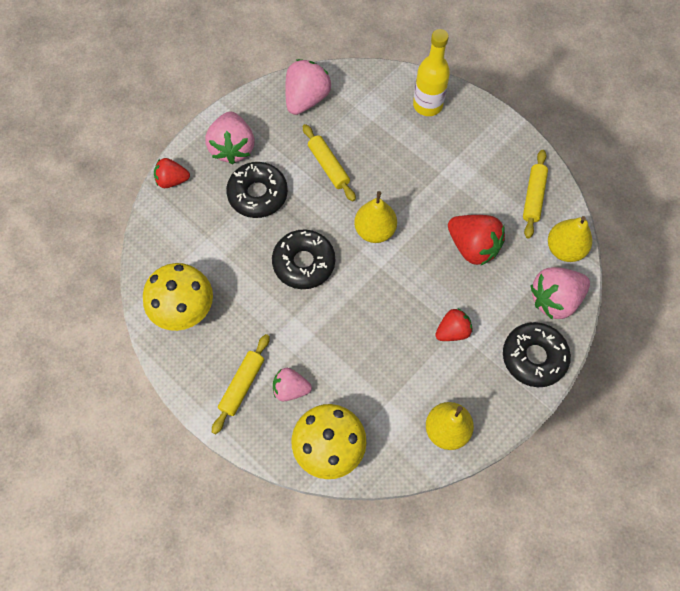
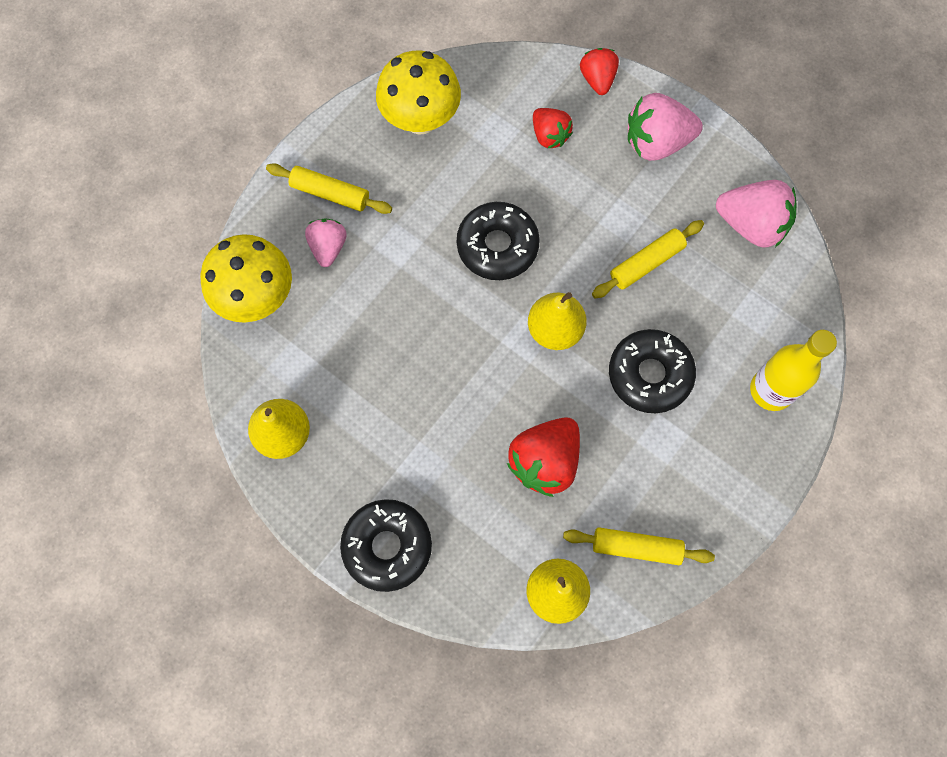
camera: 85 degrees right, 5 degrees up
black donut [226,162,288,218] -> black donut moved to [609,329,696,413]
red strawberry [435,308,473,341] -> red strawberry moved to [533,108,573,148]
pink strawberry [530,267,590,320] -> none

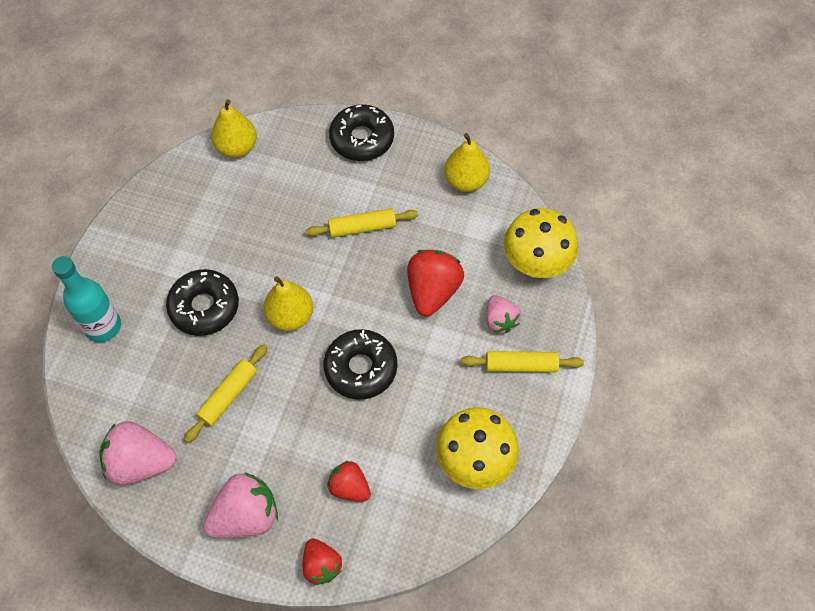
camera: 160 degrees right, 10 degrees down
red strawberry [507,417,580,497] -> red strawberry moved to [407,250,464,316]
yellow rolling pin [563,527,715,565] -> yellow rolling pin moved to [306,208,418,238]
yellow bottle [750,330,837,411] -> turquoise bottle [52,256,121,342]

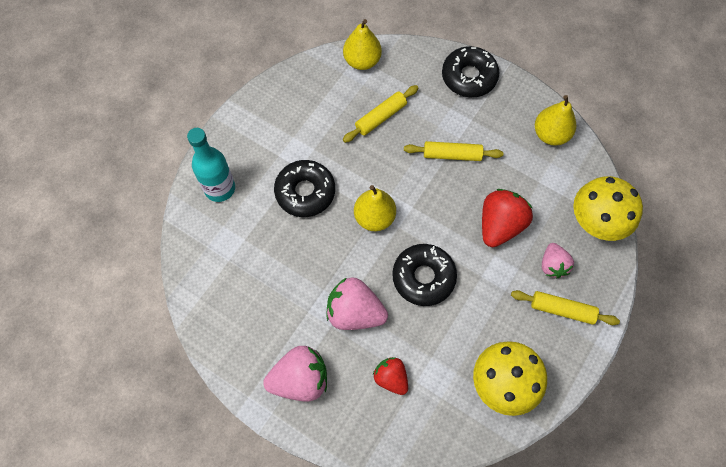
camera: 15 degrees right, 5 degrees up
pink strawberry [99,421,177,485] -> pink strawberry moved to [327,277,388,330]
yellow rolling pin [184,344,268,443] -> yellow rolling pin moved to [343,85,418,143]
red strawberry [303,538,342,585] -> none

